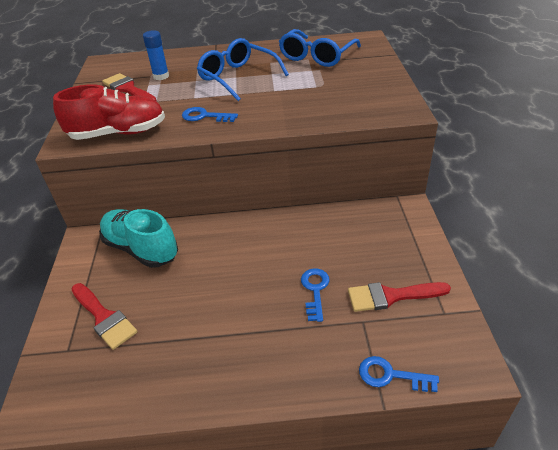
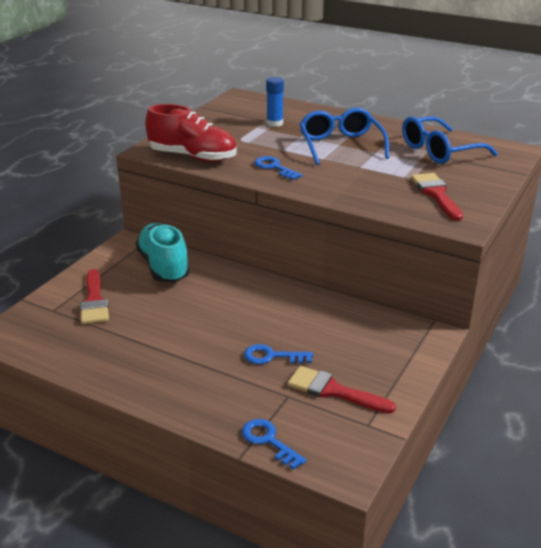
camera: 30 degrees right, 10 degrees down
red brush [102,73,157,102] -> red brush moved to [411,173,463,221]
blue key [301,268,330,322] -> blue key turned 120 degrees counterclockwise [244,344,313,364]

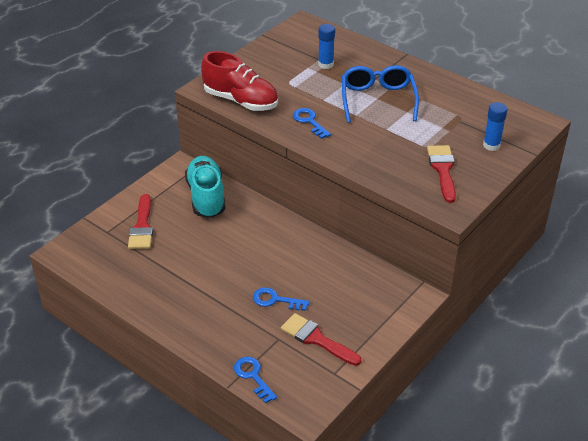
camera: 10 degrees right, 10 degrees up
blue glasses [402,116,498,164] -> none
none -> blue glue stick [483,102,507,151]

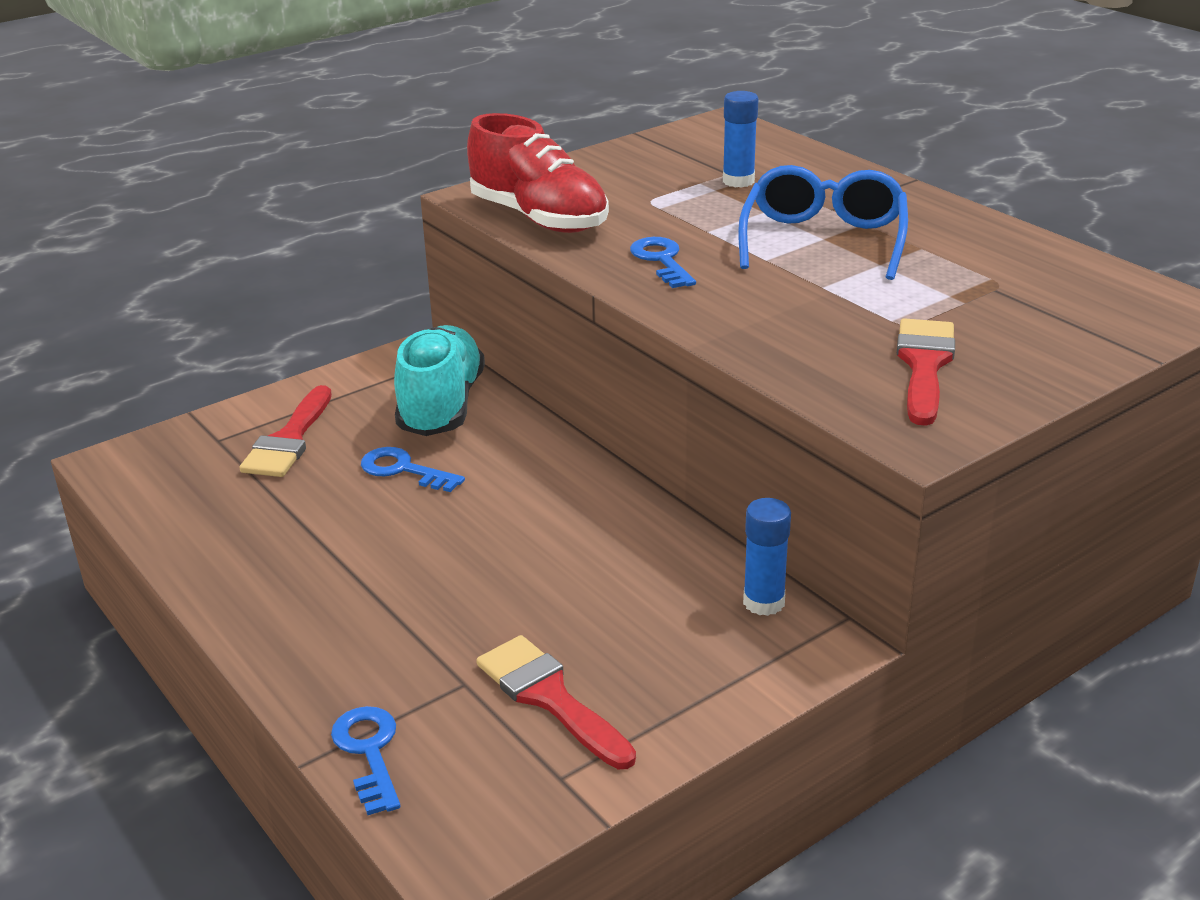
camera: 15 degrees right, 10 degrees down
blue key [253,287,310,311] -> blue key moved to [361,447,465,492]
blue glue stick [483,102,507,151] -> blue glue stick moved to [743,498,791,616]

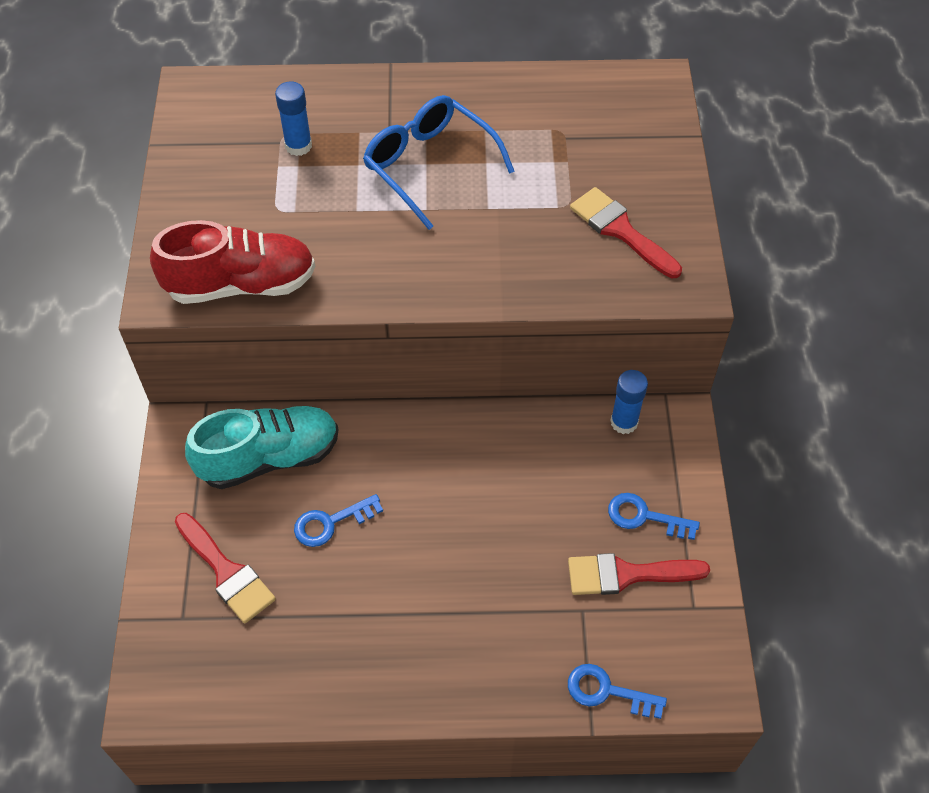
camera: 55 degrees left, 25 degrees up
turquoise shoe [394,325,485,436] -> turquoise shoe turned 120 degrees clockwise [185,406,338,489]
blue key [630,237,696,288] -> blue key moved to [608,493,700,540]

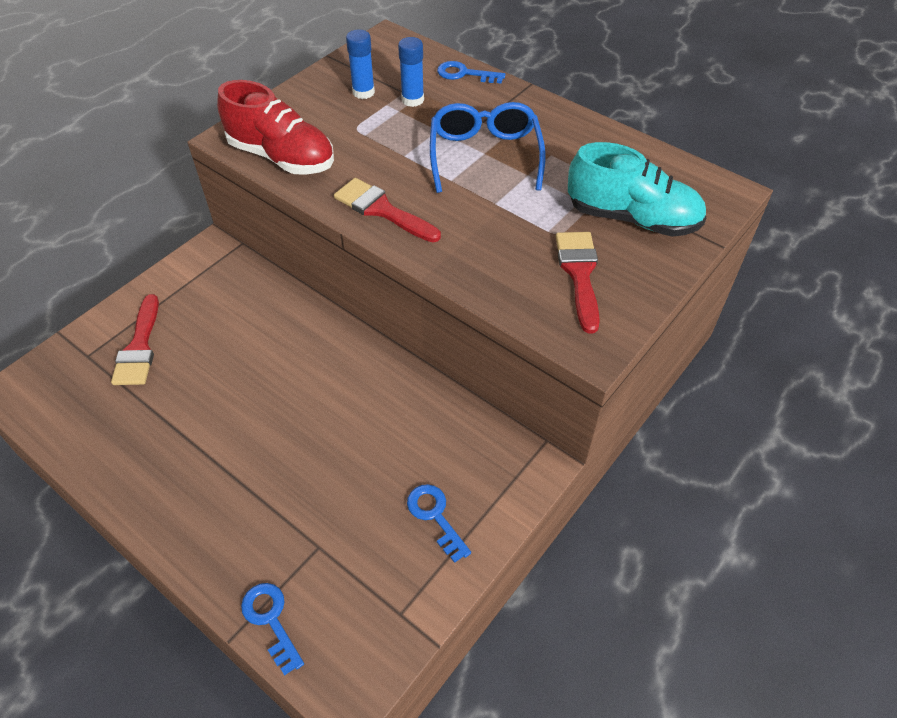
camera: 40 degrees right, 5 degrees down
turquoise shoe [185,406,338,489] -> turquoise shoe moved to [568,142,706,237]
blue key [294,494,383,547] -> blue key moved to [437,61,506,84]
red brush [568,553,710,595] -> red brush moved to [334,178,441,242]
blue glue stick [610,370,648,434] -> blue glue stick moved to [346,30,375,99]

